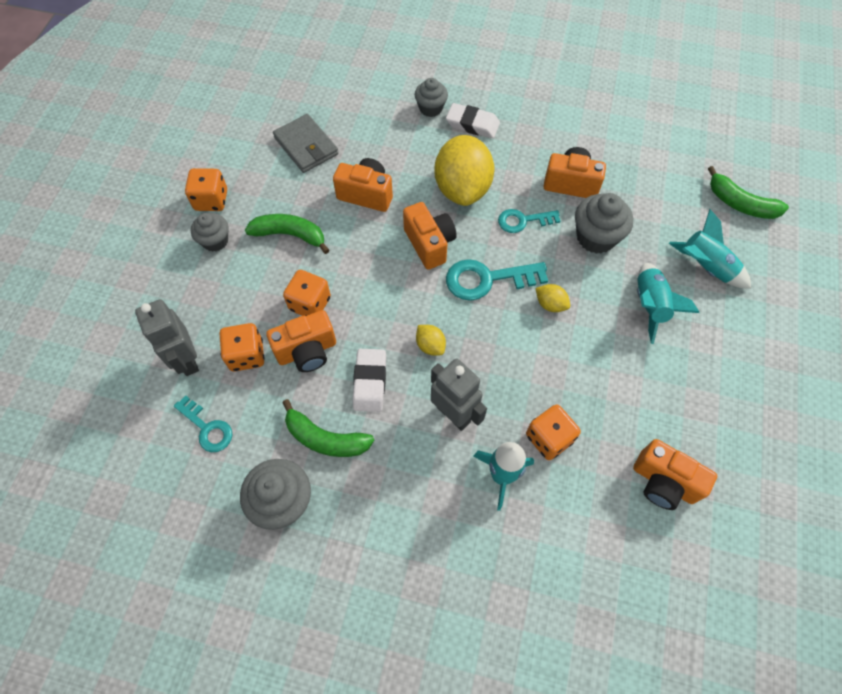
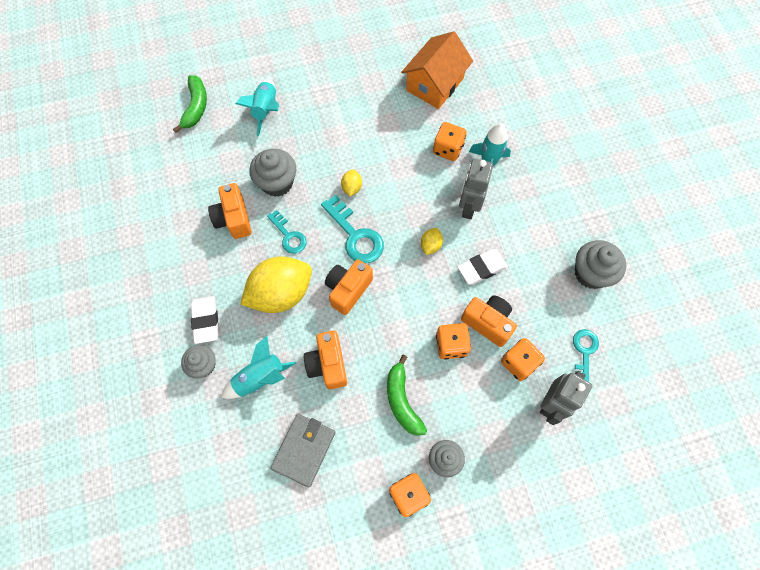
camera: 120 degrees left, 5 degrees up
green banana [282,399,374,457] -> none
orange camera [633,439,717,510] -> orange house [401,31,473,109]
turquoise rocket [637,263,699,344] -> turquoise rocket moved to [221,336,296,399]

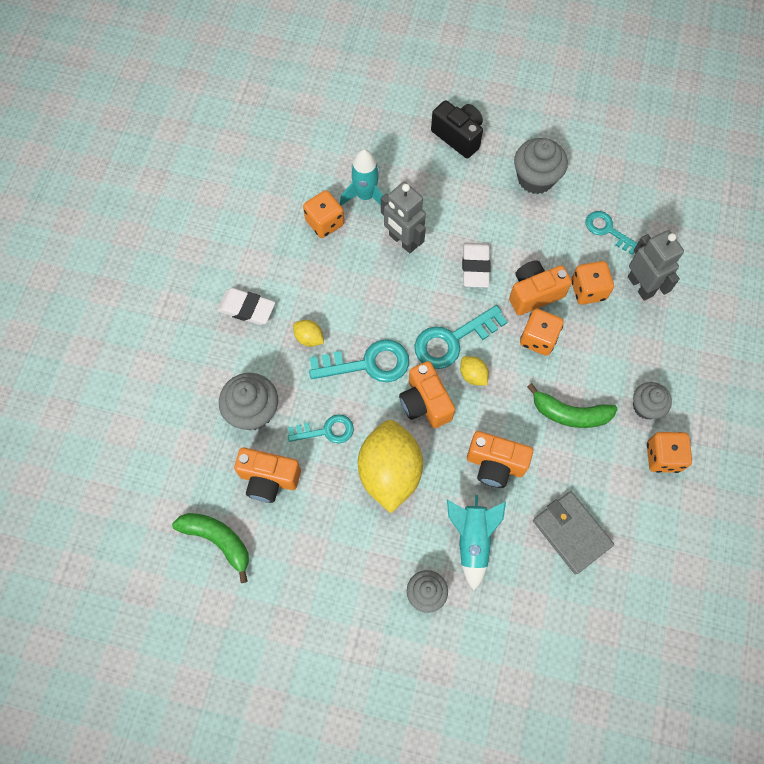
camera: 60 degrees left, 0 degrees up
green banana [173,75,207,133] -> green banana moved to [172,513,249,583]
white eraser [191,296,219,344] -> white eraser moved to [217,288,275,325]
turquoise rocket [236,80,279,137] -> none
orange house [401,31,473,109] -> none
yellow lemon [421,228,443,255] -> yellow lemon moved to [460,356,489,386]
none -> turquoise key [414,305,507,369]
none -> black camera [431,100,483,158]

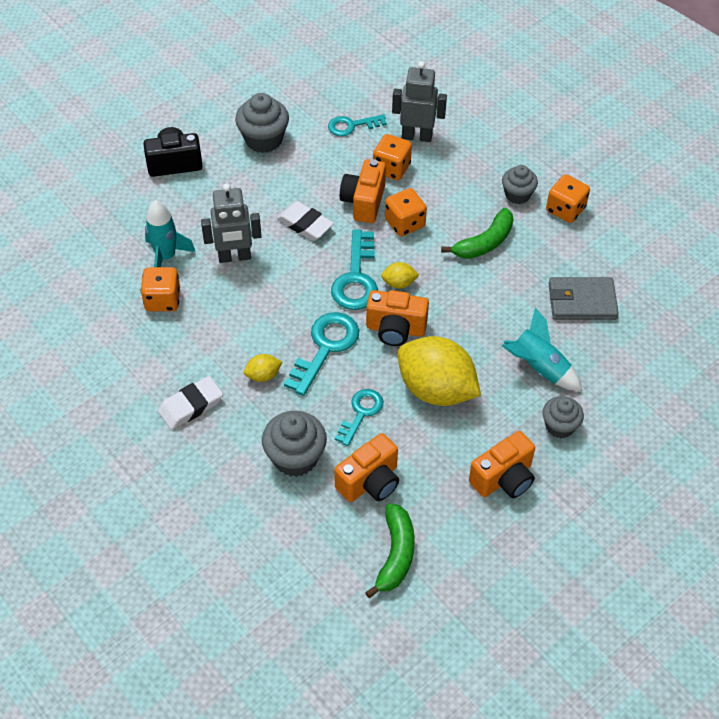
camera: 55 degrees left, 15 degrees down
green banana [172,513,249,583] -> green banana turned 120 degrees clockwise [365,503,415,598]
orange camera [467,431,533,488] -> orange camera moved to [469,431,535,498]

